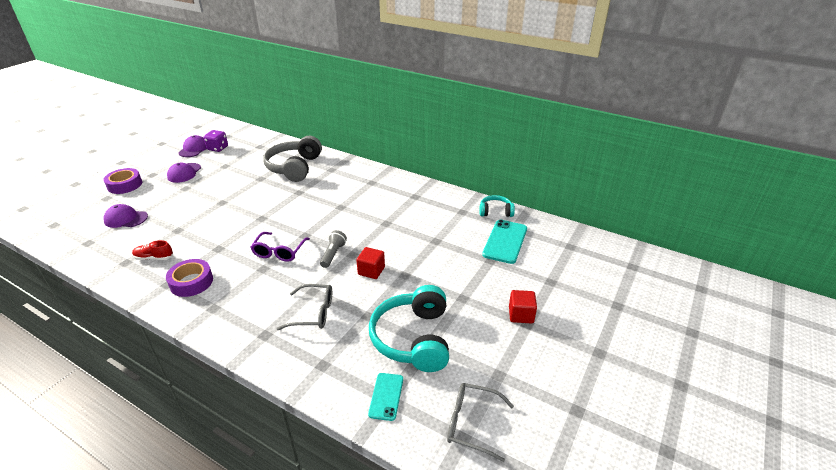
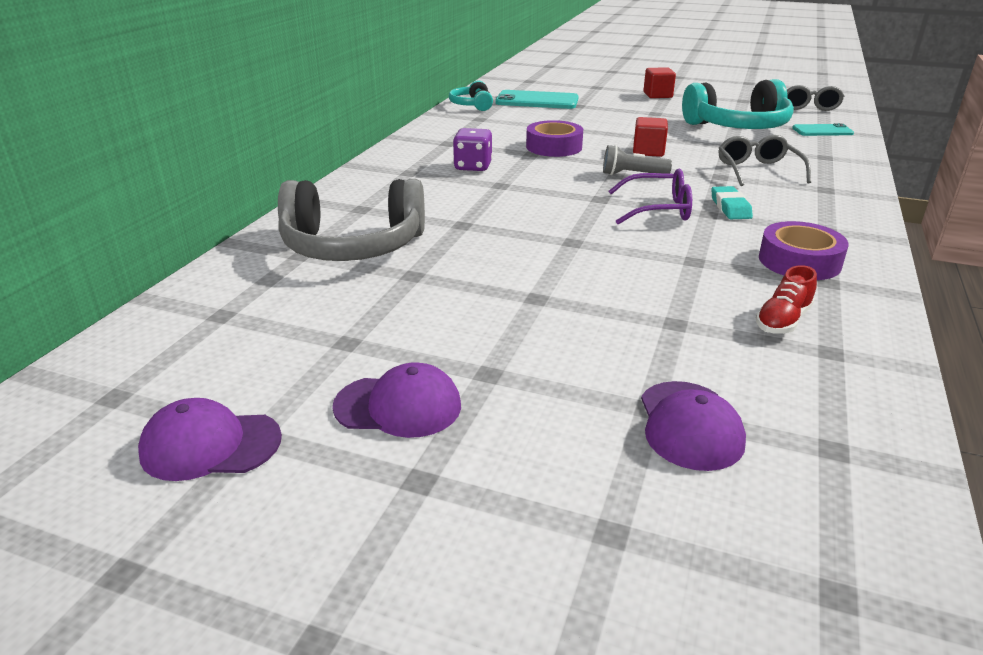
camera: 100 degrees left, 5 degrees down
purple tape [103,168,142,194] -> purple tape moved to [526,120,583,157]
red shoe [132,240,173,260] -> red shoe turned 45 degrees clockwise [756,265,817,333]
purple dice [204,130,228,152] -> purple dice moved to [453,128,493,171]
none -> turquoise eraser [711,186,753,219]

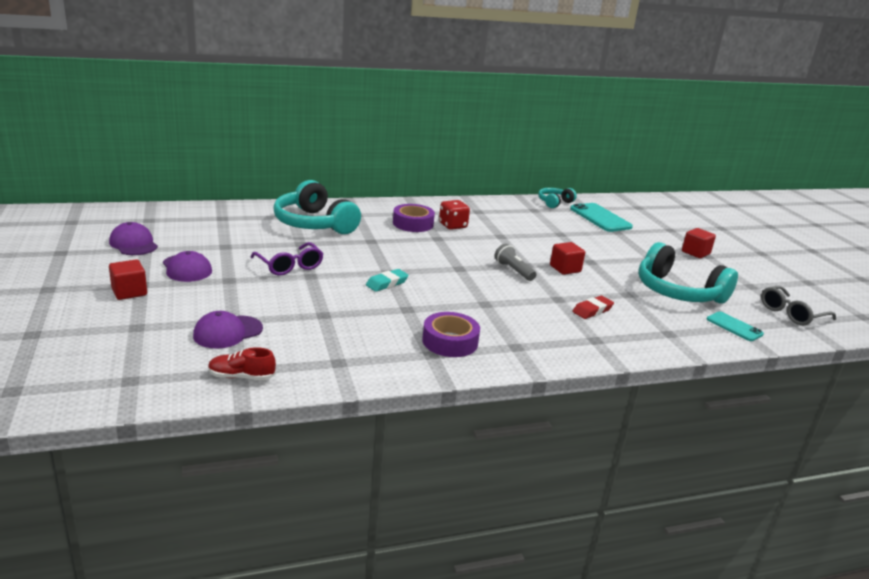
camera: 50 degrees right, 5 degrees down
grey headphones [278,179,425,261] -> turquoise headphones [273,180,361,234]
purple dice [453,128,493,171] -> red dice [439,200,470,230]
purple tape [526,120,583,157] -> purple tape moved to [393,204,435,232]
purple glasses [609,169,692,224] -> purple glasses moved to [251,242,323,276]
turquoise eraser [711,186,753,219] -> turquoise eraser moved to [366,269,409,292]
grey glasses [719,135,811,186] -> red eraser [572,296,614,319]
red shoe [756,265,817,333] -> red shoe moved to [208,347,276,380]
none -> red cube [109,260,147,300]

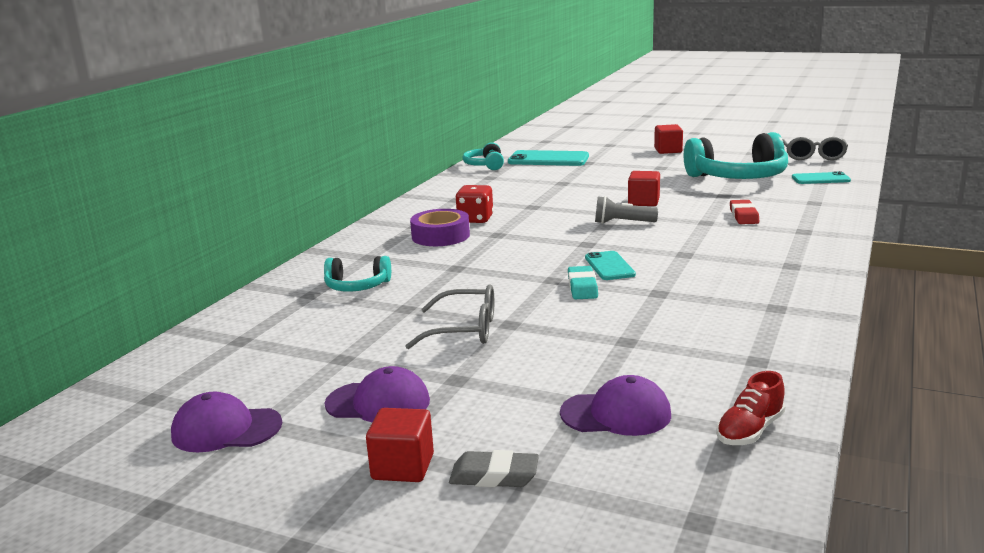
camera: 45 degrees left, 5 degrees down
purple cap [193,311,263,349] -> purple cap turned 90 degrees counterclockwise [560,375,671,436]
purple glasses [251,242,323,276] -> grey glasses [406,285,494,349]
turquoise headphones [273,180,361,234] -> turquoise headphones [324,256,391,292], size x0.52
purple tape [422,312,480,357] -> none
none -> grey eraser [449,450,539,487]
none -> turquoise phone [585,251,636,280]

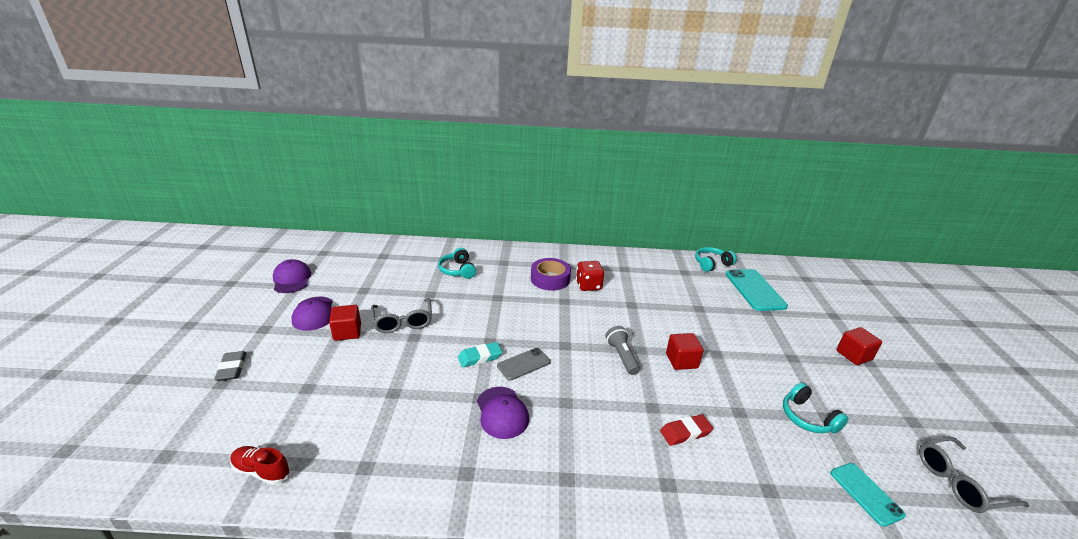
camera: 65 degrees right, 10 degrees up
red cube [366,408,434,482] -> red cube moved to [329,305,361,341]
purple cap [560,375,671,436] -> purple cap moved to [477,387,529,439]
turquoise phone [585,251,636,280] -> grey phone [497,348,551,381]
turquoise headphones [684,132,788,179] -> turquoise headphones [783,382,849,434], size x0.52

